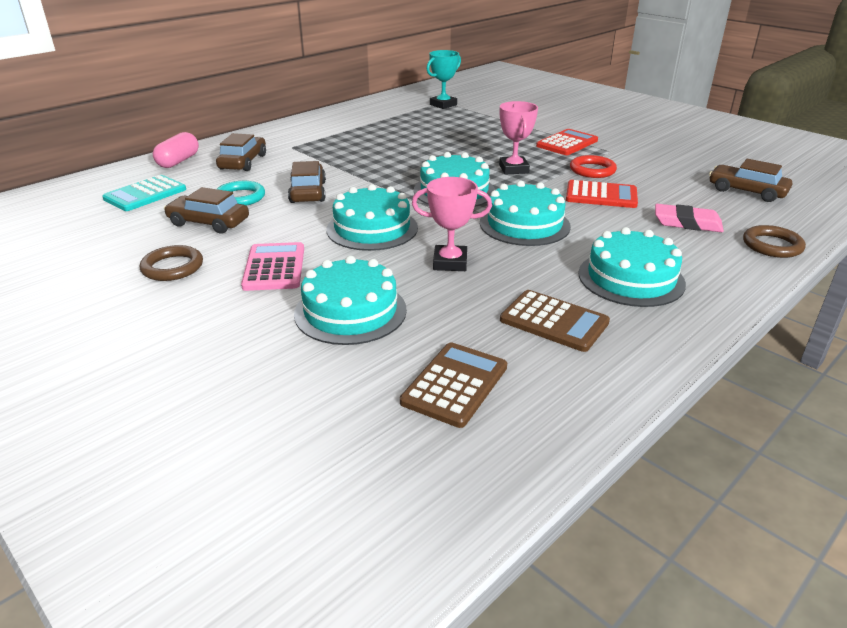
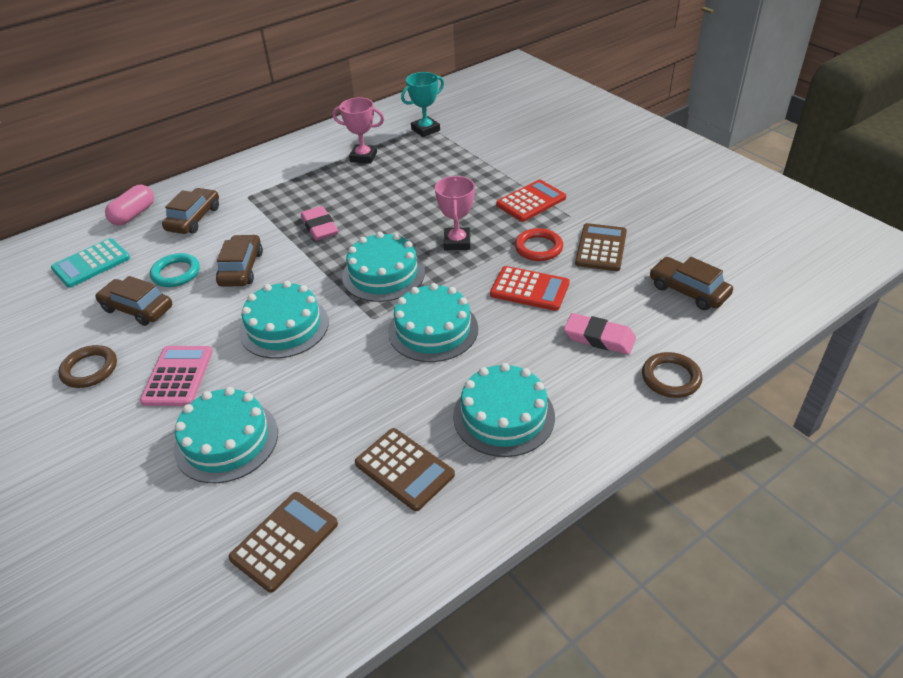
camera: 10 degrees right, 10 degrees up
pink trophy [412,177,492,271] -> pink trophy moved to [332,98,384,164]
none -> pink eraser [301,206,338,241]
none -> brown calculator [575,223,627,271]

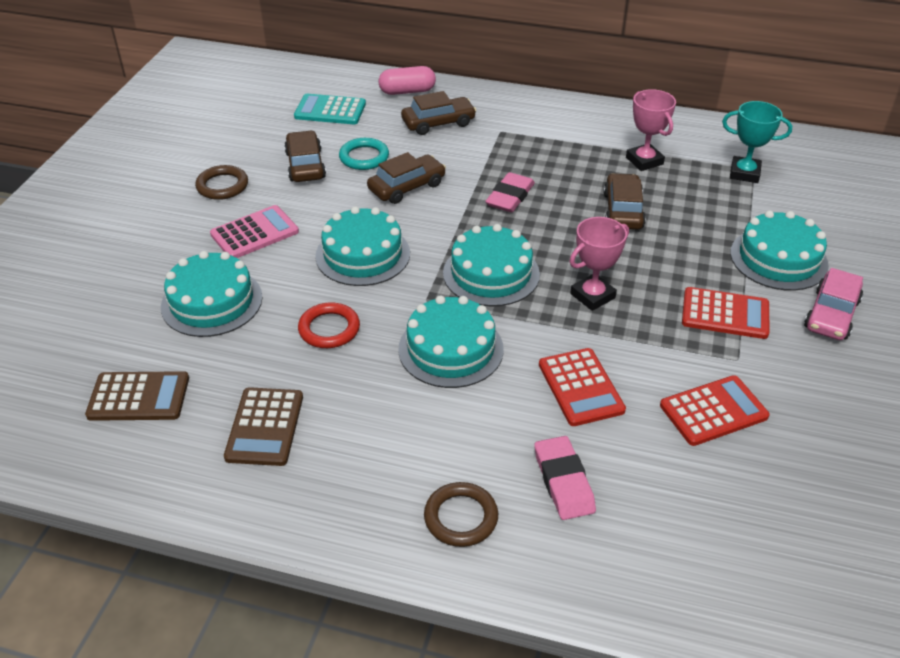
camera: 50 degrees right, 0 degrees up
turquoise cake [453,363,555,457] -> turquoise cake moved to [730,210,829,291]
red ring [515,228,563,261] -> red ring moved to [298,302,360,348]
brown calculator [575,223,627,271] -> red calculator [660,375,770,446]
brown ring [642,352,702,398] -> brown ring moved to [424,482,498,547]
brown car [650,257,733,310] -> brown car moved to [604,173,646,230]
none -> pink car [804,268,863,340]

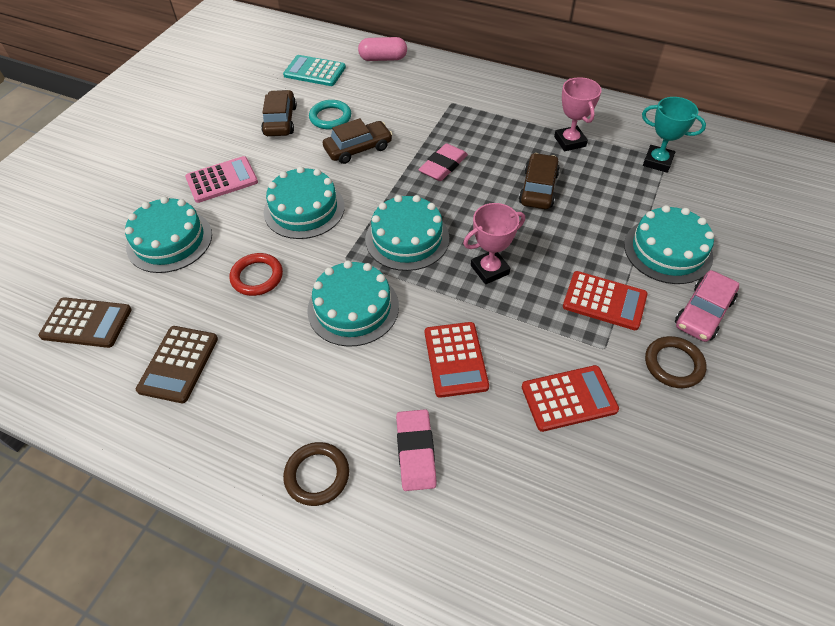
camera: 10 degrees right, 10 degrees up
brown ring [195,165,248,200] -> brown ring moved to [645,336,707,388]
brown car [401,91,477,135] -> none

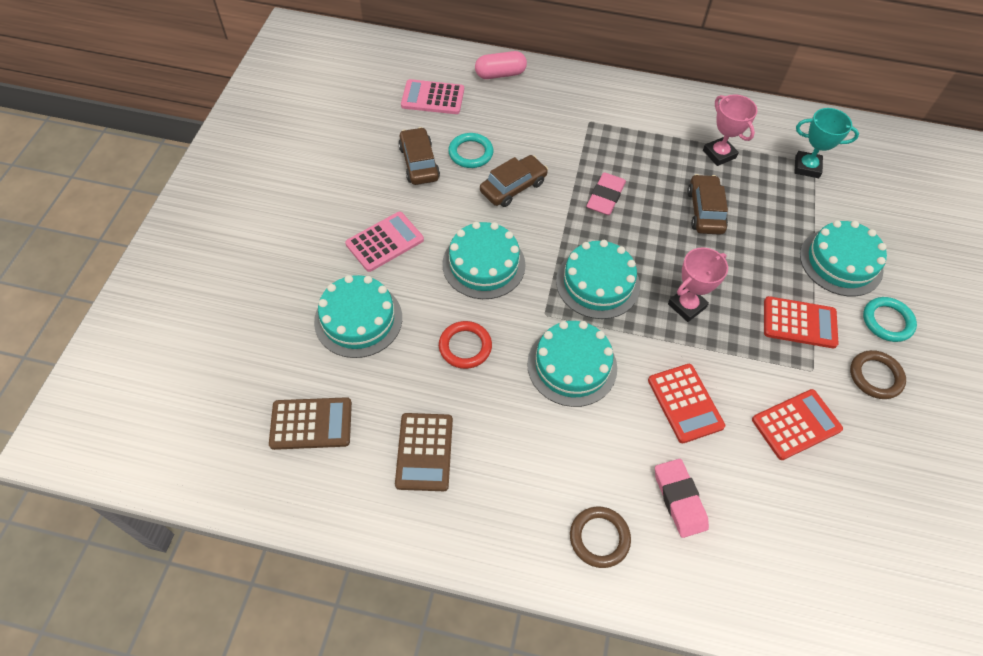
camera: 15 degrees left, 5 degrees up
turquoise calculator [283,55,346,86] -> pink calculator [401,79,464,114]
pink car [675,270,739,342] -> turquoise ring [863,297,917,342]

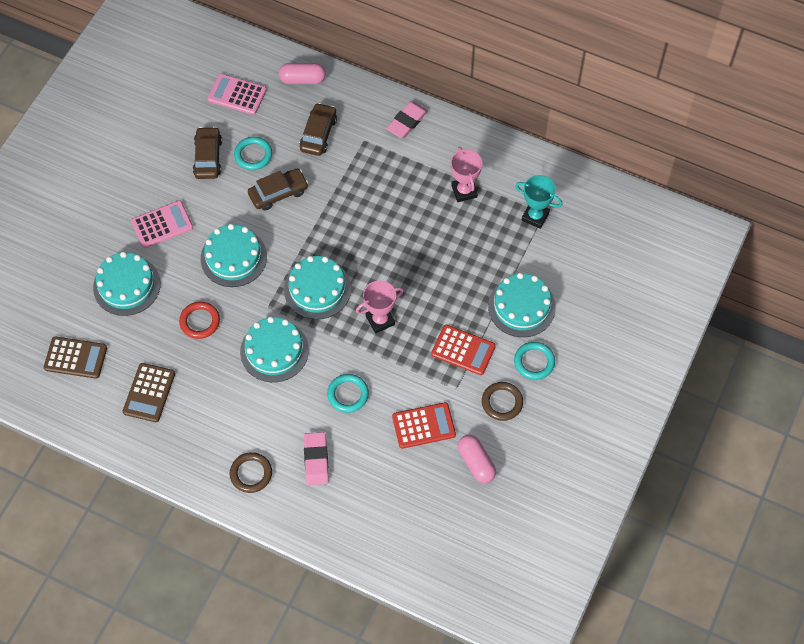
camera: 15 degrees right, 5 degrees up
pink eraser [586,172,626,215] -> pink eraser moved to [386,101,428,138]
red calculator [648,364,725,444] -> turquoise ring [327,374,369,413]
brown car [687,174,728,235] -> brown car moved to [299,103,337,156]
none -> pink capsule [458,435,496,483]

